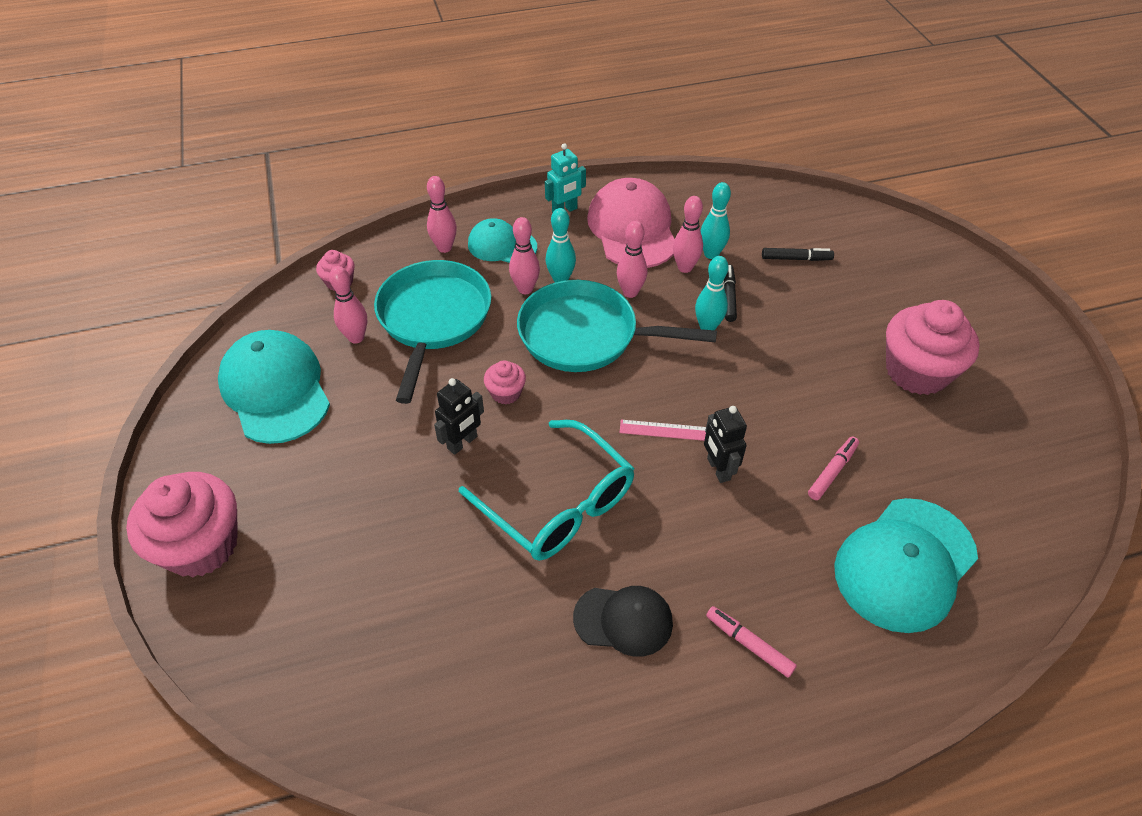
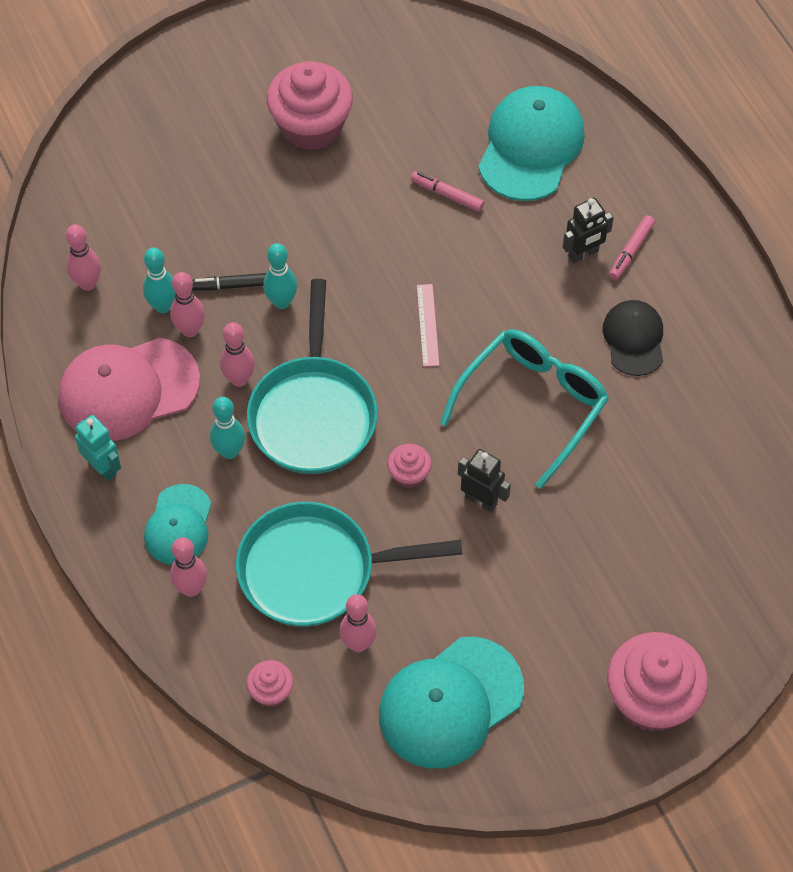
camera: 100 degrees left, 10 degrees up
pink bowling pin [509,217,540,294] -> pink bowling pin moved to [66,224,101,291]
black robot [704,406,747,483] -> black robot moved to [563,198,614,263]
black marker [762,248,834,261] -> none
turquoise cap [834,498,978,633] -> turquoise cap turned 105 degrees counterclockwise [478,86,585,201]

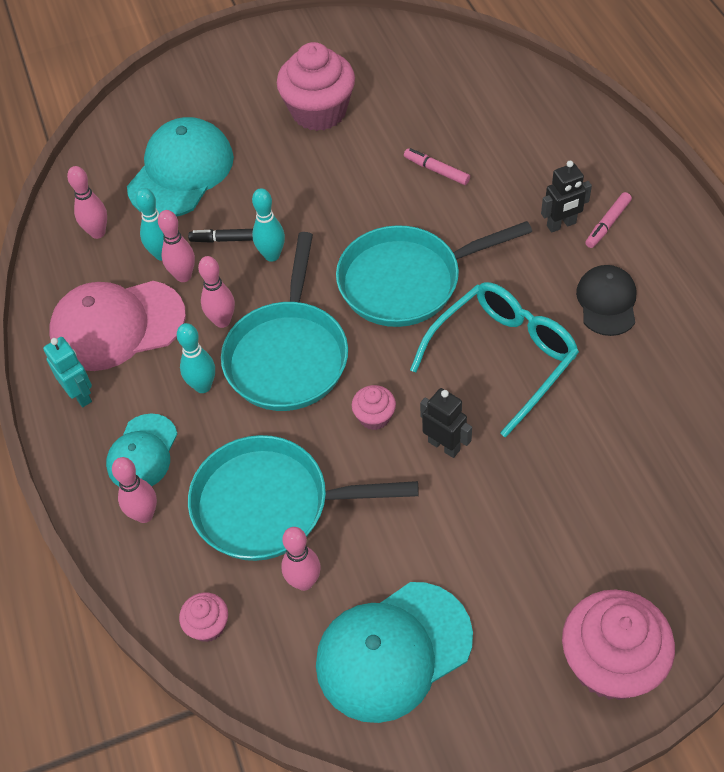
camera: 10 degrees right, 5 degrees down
pink ruler [417,284,440,367] -> turquoise pan [336,221,532,327]
turquoise cap [478,86,585,201] -> turquoise cap moved to [127,117,234,217]

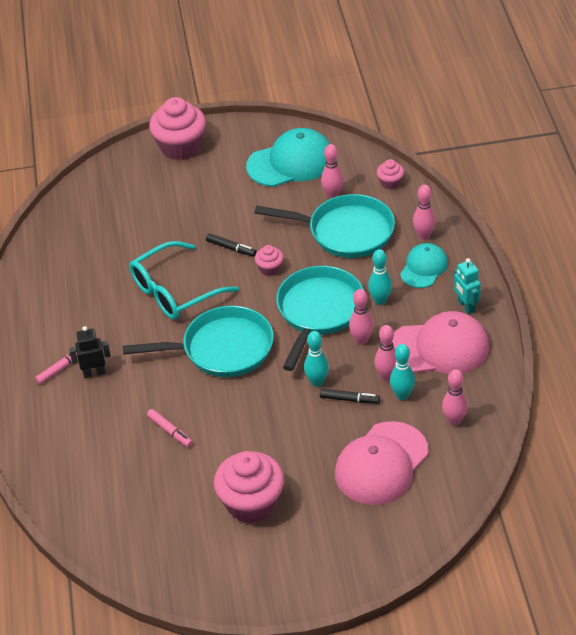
camera: 170 degrees left, 10 degrees down
turquoise cap [127,117,234,217] -> pink cap [335,421,429,505]
black robot [420,388,472,458] -> black marker [206,233,256,257]
black cap [576,265,636,336] -> none

